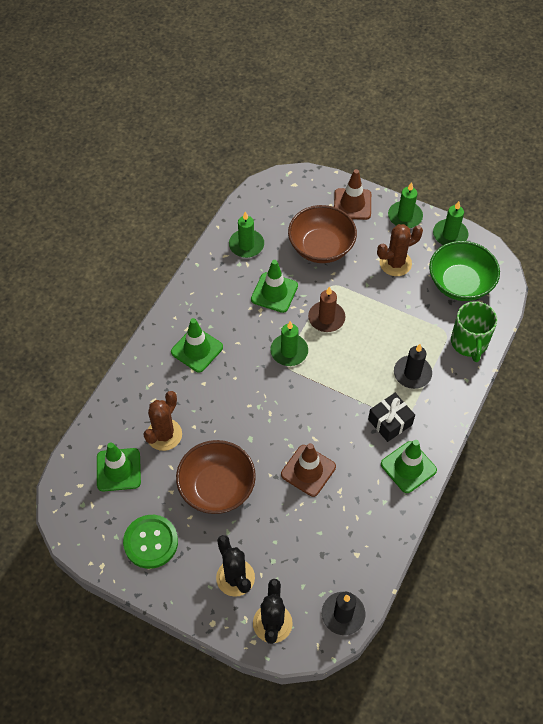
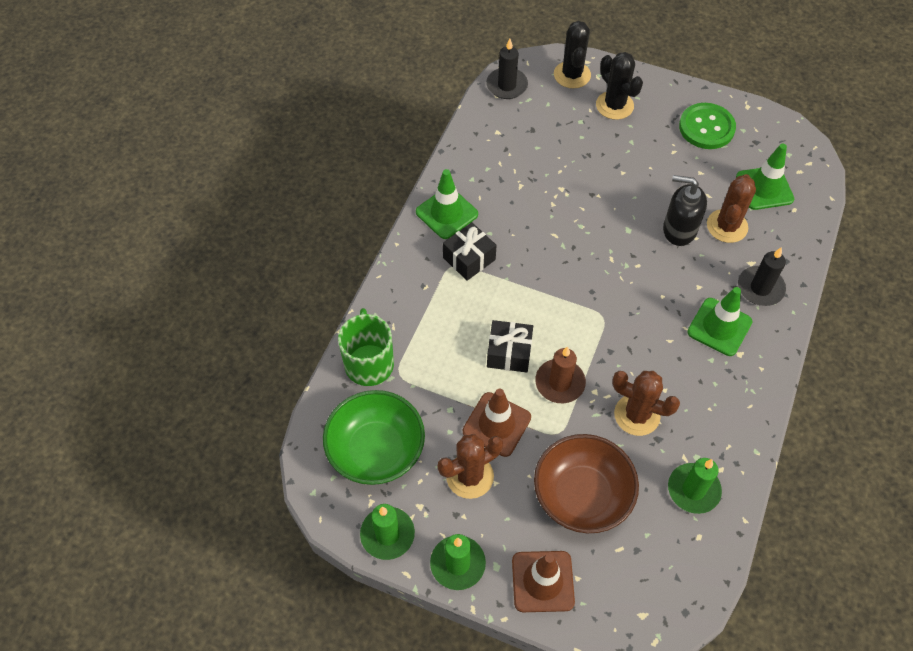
camera: 175 degrees right, 0 degrees up
brown bowl [176,440,256,514] -> none
green traffic cone [251,260,298,313] -> brown cactus [612,371,680,436]
green candle [270,321,308,366] -> none
brown traffic cone [281,443,336,497] -> brown traffic cone moved to [463,388,531,457]
black candle [394,344,432,389] -> black candle moved to [738,247,786,306]
none -> black gift [487,320,533,373]
none -> black soap dispenser [663,175,707,246]

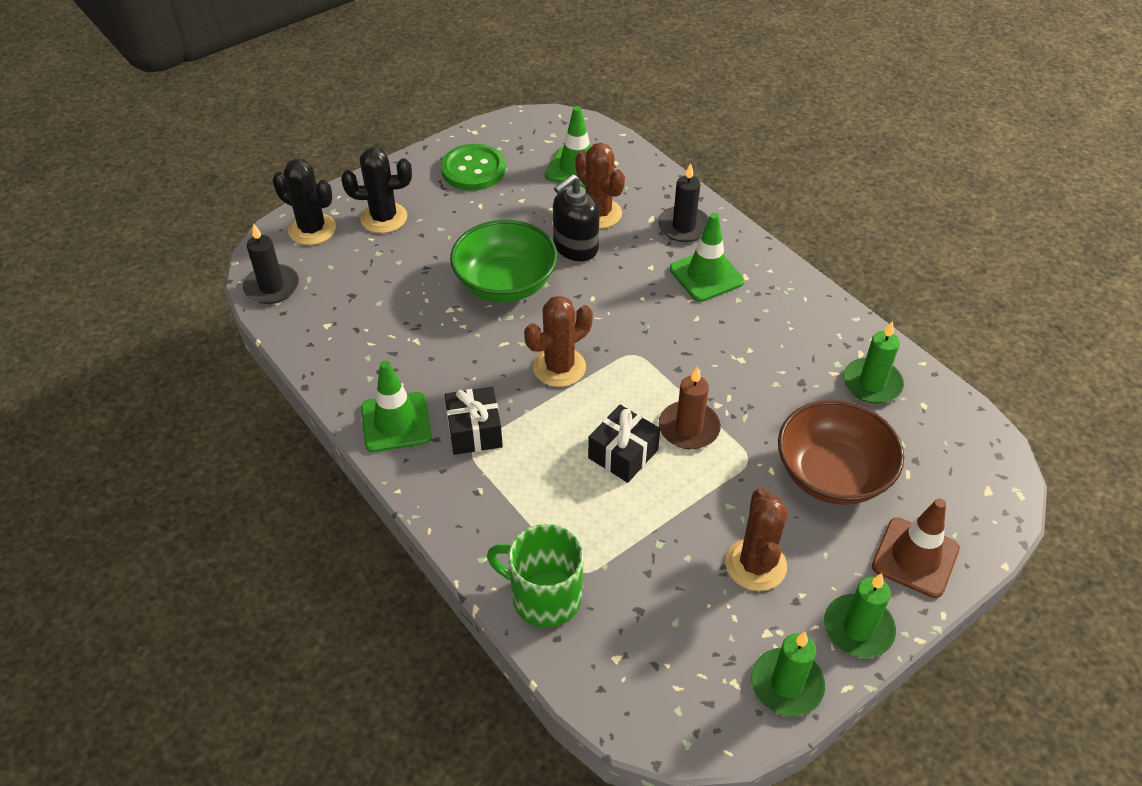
camera: 60 degrees left, 10 degrees down
green bowl [323,390,425,485] -> green bowl moved to [450,220,557,302]
brown traffic cone [463,388,531,457] -> none
brown cactus [612,371,680,436] -> brown cactus moved to [524,295,593,387]

